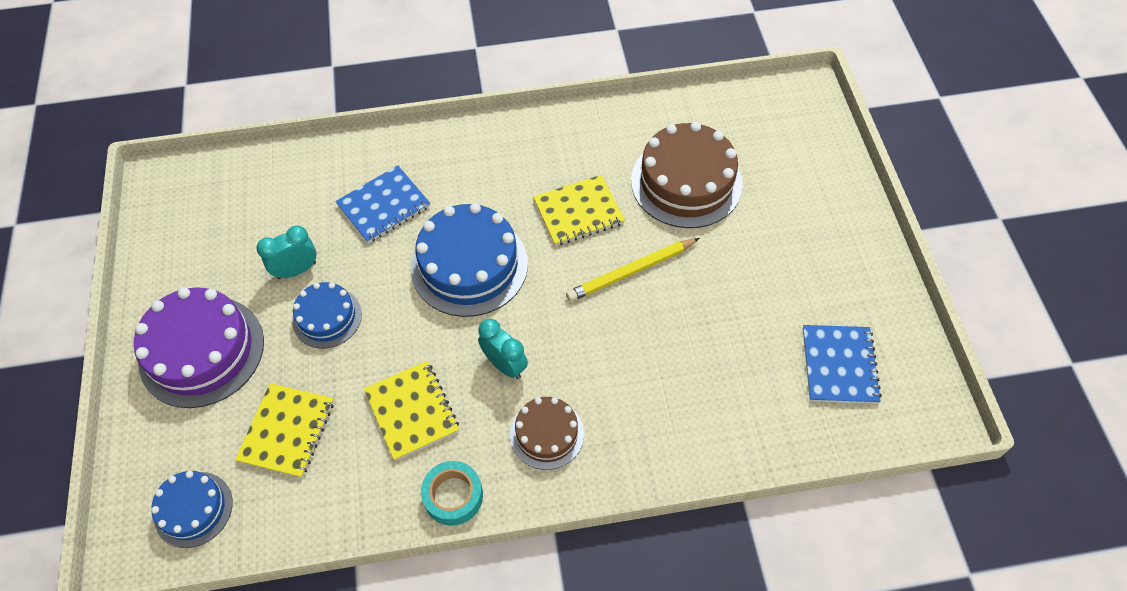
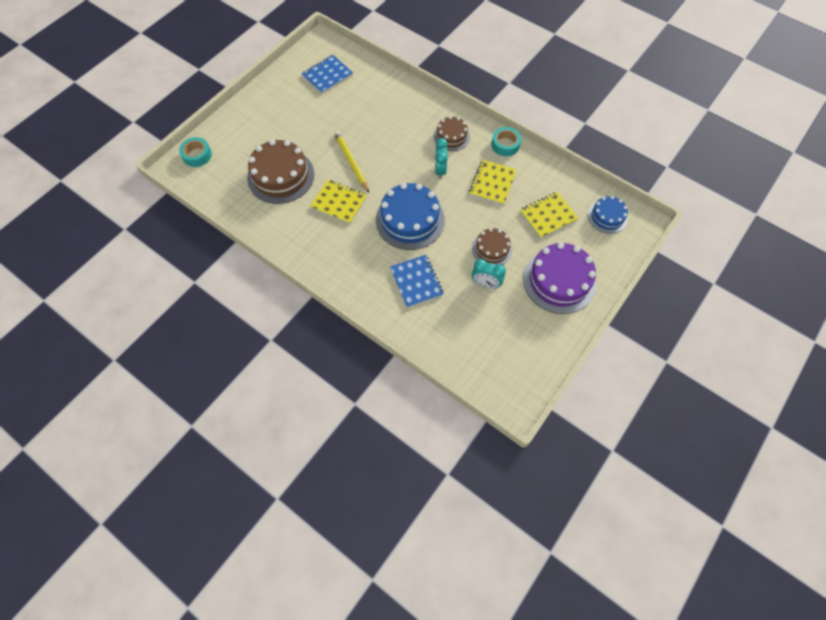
camera: 135 degrees left, 5 degrees up
blue cake [292,282,362,348] -> brown cake [472,228,512,265]
blue notebook [335,165,430,243] -> blue notebook turned 60 degrees clockwise [390,255,444,308]
yellow pencil [566,238,700,302] -> yellow pencil turned 135 degrees counterclockwise [334,130,369,193]
none -> turquoise tape [179,137,212,167]

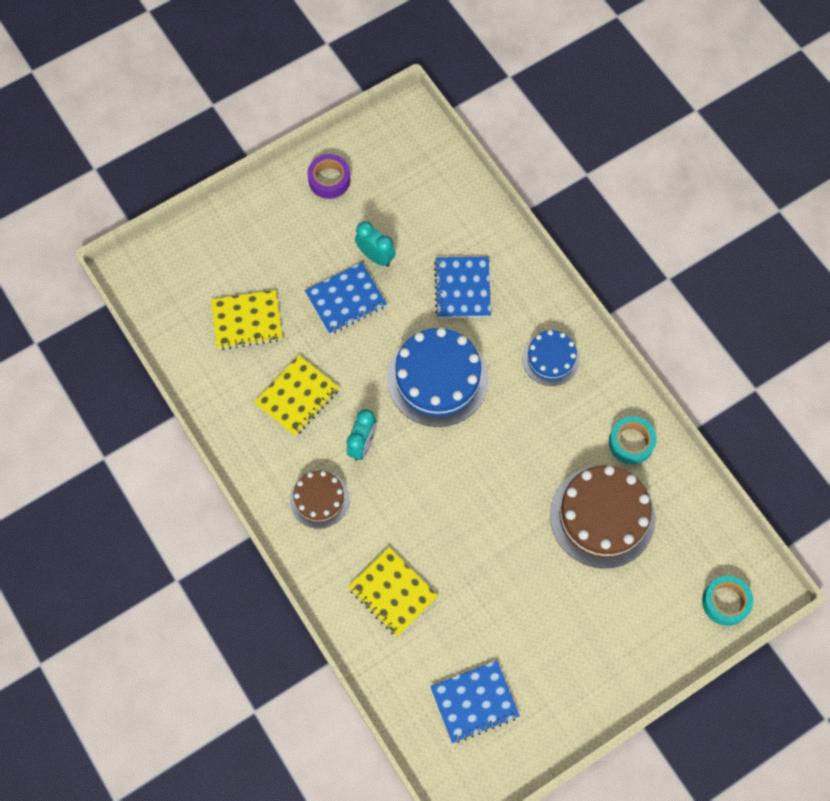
camera: 160 degrees left, 5 degrees up
yellow notebook [310,180,367,224] -> yellow notebook moved to [348,547,438,637]
yellow pencil [334,130,369,193] -> none
brown cake [472,228,512,265] -> blue notebook [305,262,387,334]
turquoise tape [491,127,521,156] -> turquoise tape moved to [609,416,657,464]
purple cake [523,242,596,314] -> none
blue cake [588,196,628,234] -> blue cake moved to [522,330,580,386]
none -> purple tape [307,154,351,199]

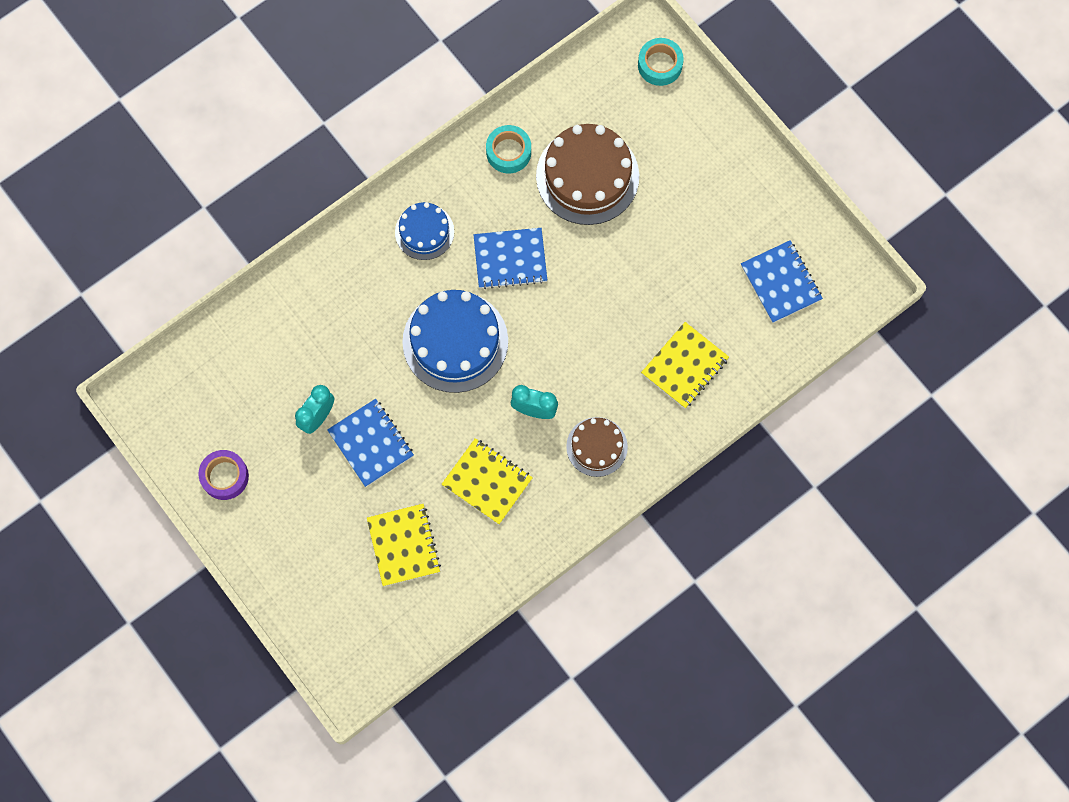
camera: 95 degrees left, 5 degrees up
blue notebook [434,256,491,318] -> blue notebook moved to [473,228,547,289]

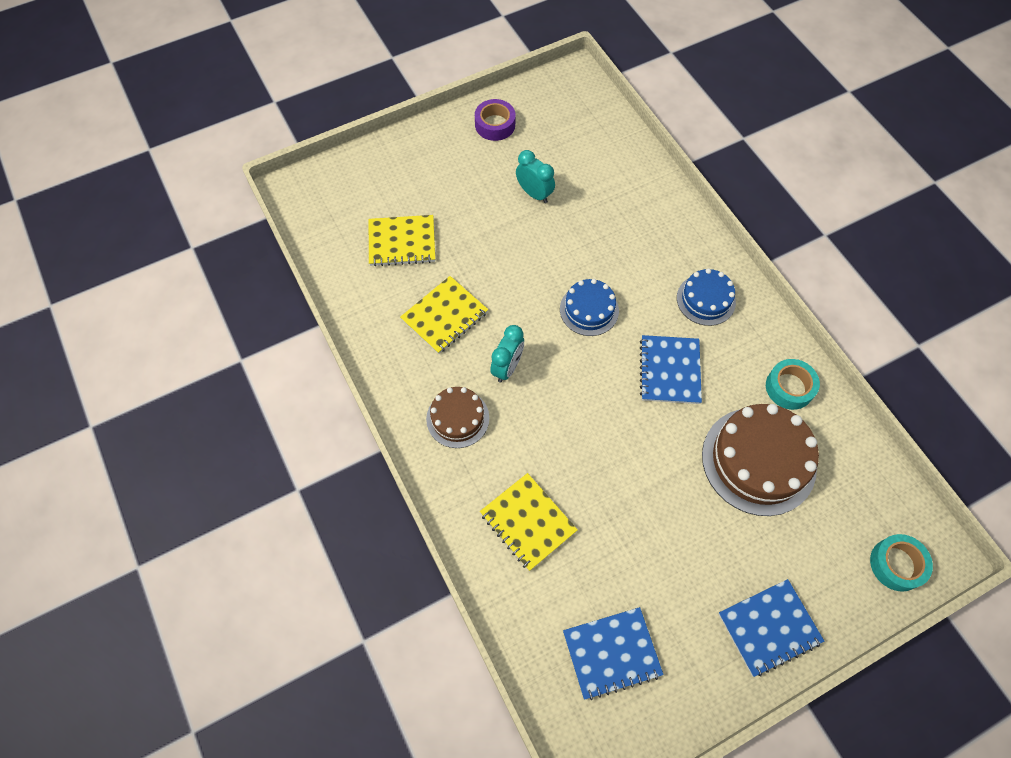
camera: 100 degrees right, 10 degrees down
blue notebook [327,399,414,487] -> blue notebook moved to [719,579,824,677]
blue cake [402,290,508,393] -> blue cake [560,279,619,336], size x0.57

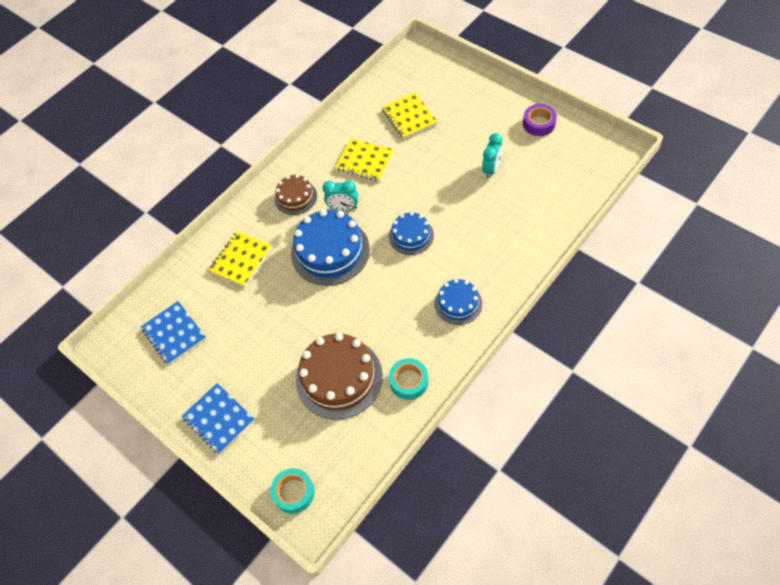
camera: 75 degrees right, 5 degrees down
blue notebook [640,335,702,404] -> none
none -> blue cake [291,209,370,286]

